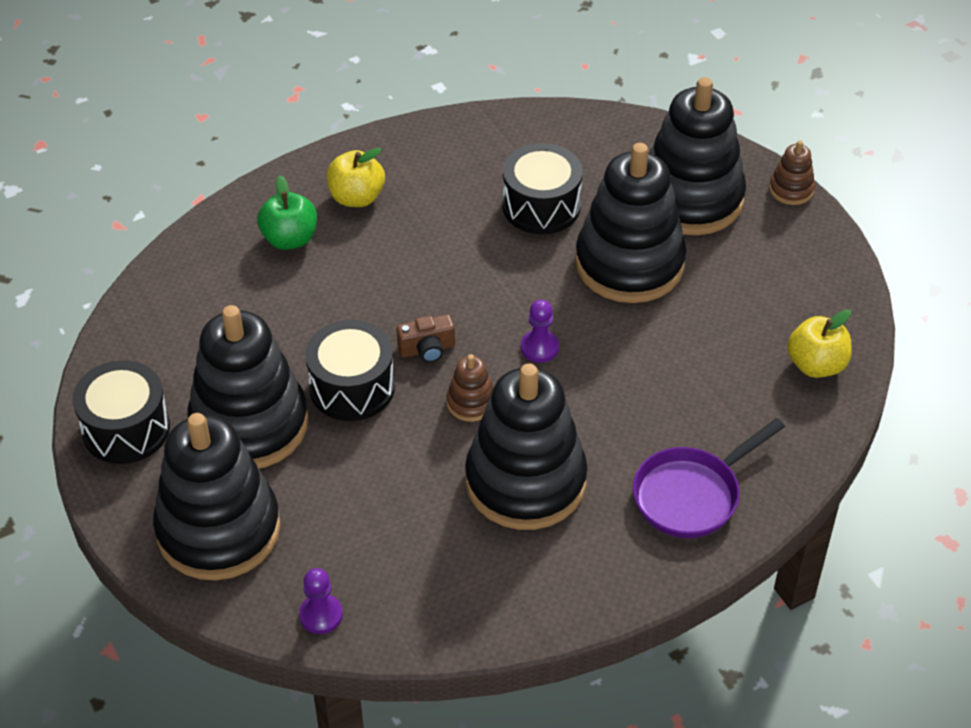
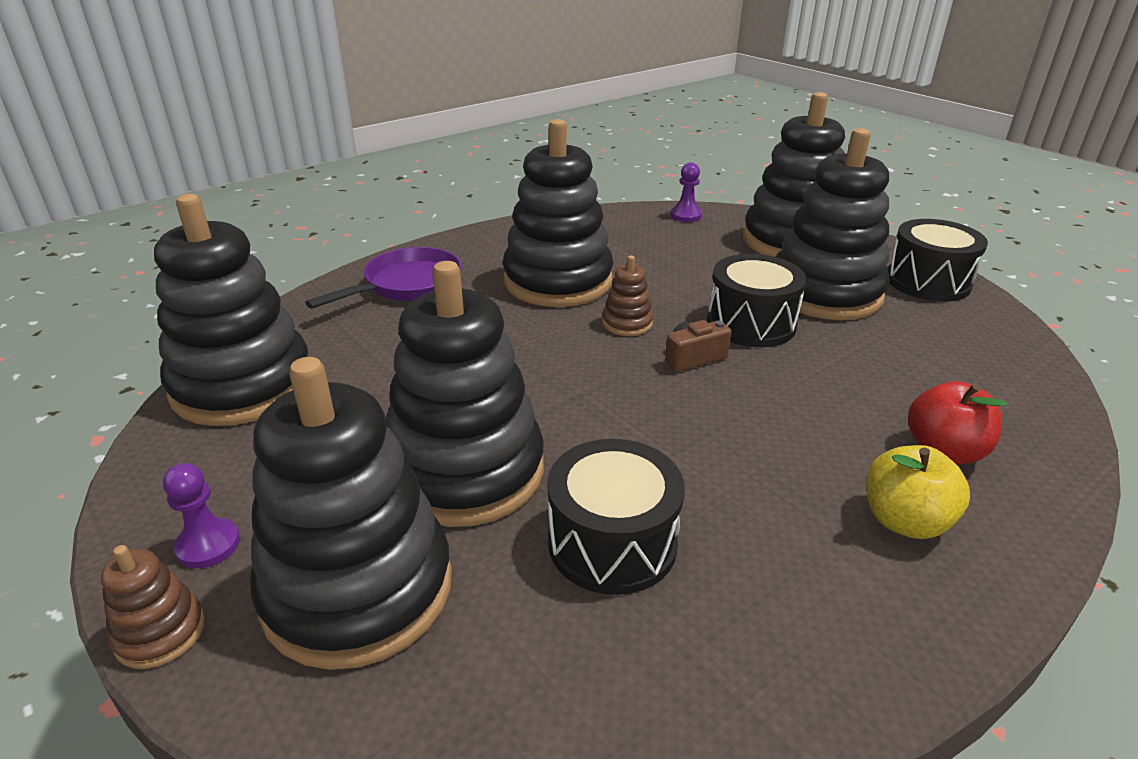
camera: 170 degrees right, 15 degrees down
green apple [257,175,317,250] -> red apple [908,381,1007,464]
purple pawn [521,300,559,363] -> purple pawn moved to [163,463,240,569]
yellow apple [787,309,852,378] -> black stacking toy [154,194,308,426]

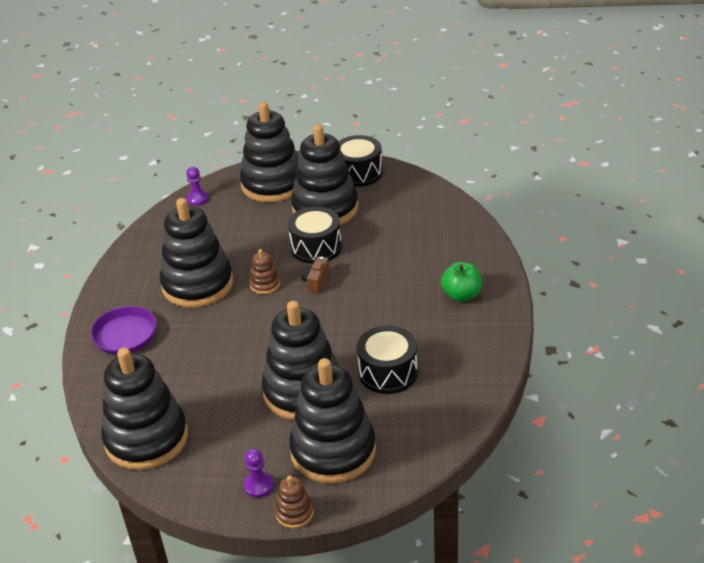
camera: 45 degrees left, 5 degrees up
yellow apple [866,445,970,539] -> green apple [441,262,482,302]
red apple [908,381,1007,464] -> none

